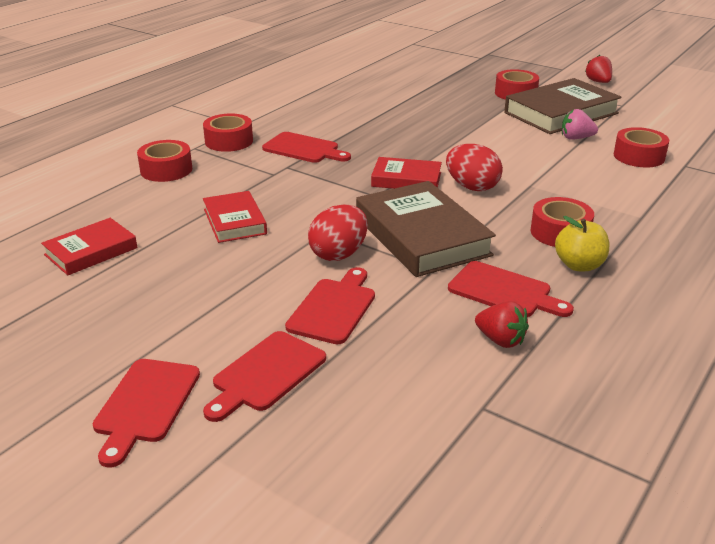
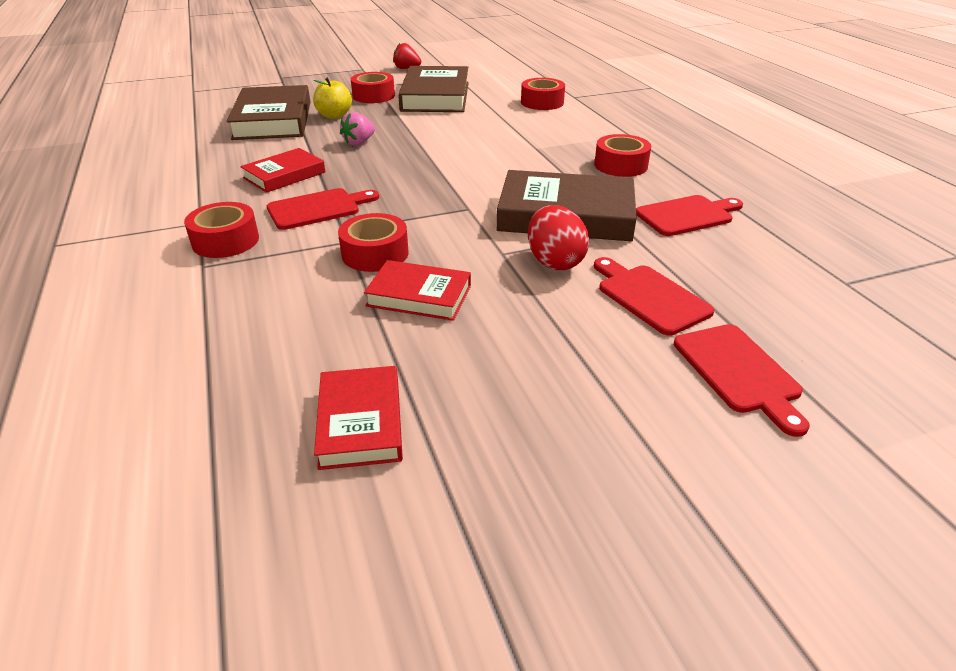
camera: 55 degrees left, 5 degrees up
red cutting board [93,359,200,467] -> none
red tape [137,140,192,182] -> red tape moved to [338,213,409,272]
red book [371,157,442,189] -> red book moved to [240,148,325,193]
red egg [446,144,503,191] -> none
red strawberry [475,301,529,348] -> none
yellow apple [555,216,609,271] -> yellow apple moved to [313,77,352,119]
pink strawberry [562,109,598,140] -> pink strawberry moved to [340,112,375,145]
none -> brown book [227,85,310,140]

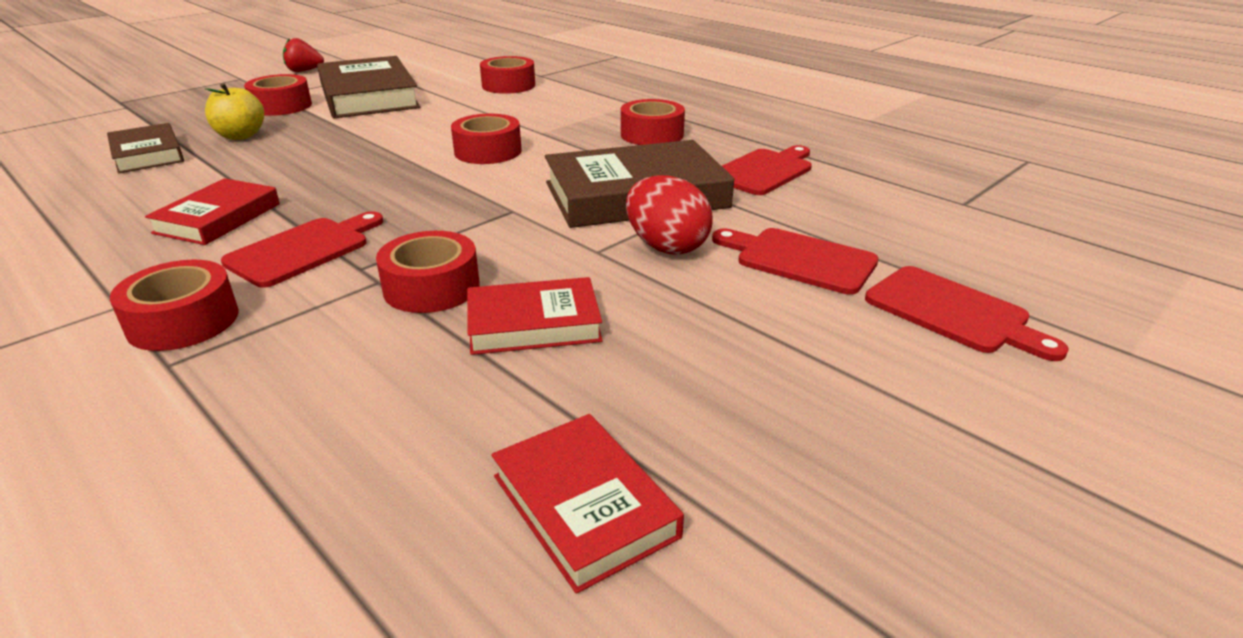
camera: 25 degrees left, 5 degrees down
brown book [227,85,310,140] -> brown book [107,123,184,174], size x0.58
pink strawberry [340,112,375,145] -> none
none -> red tape [451,114,522,164]

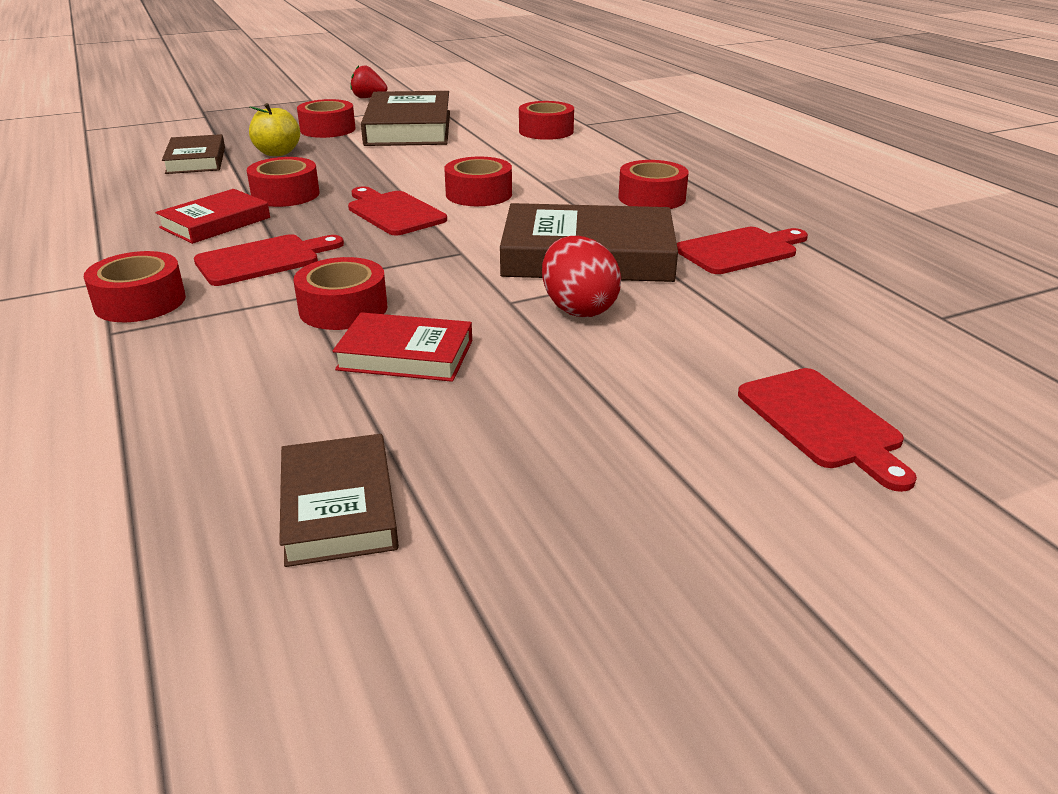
camera: 20 degrees right, 0 degrees up
red book [491,414,684,594] -> brown book [279,434,399,567]
red cutting board [712,228,879,295] -> red cutting board moved to [348,186,447,235]
none -> red tape [247,157,320,207]

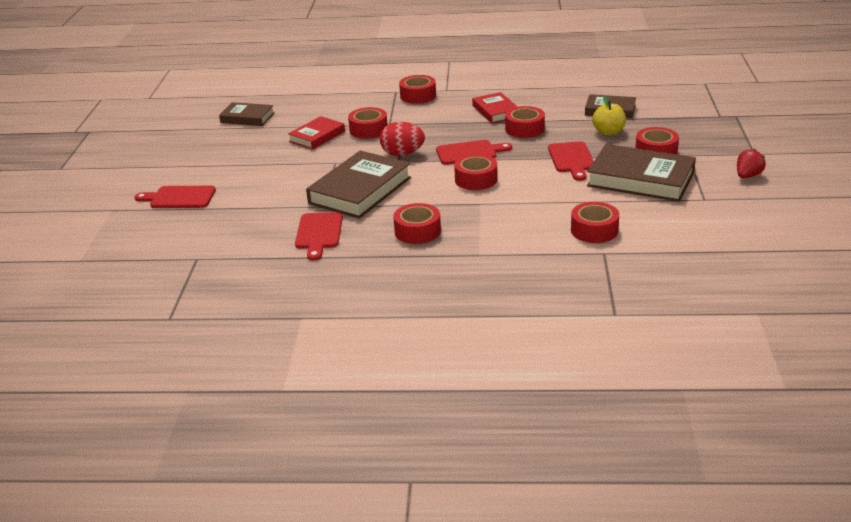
camera: 120 degrees right, 0 degrees up
red cutting board [194,234,344,286] -> red cutting board moved to [548,141,594,181]
red egg [542,236,621,317] -> red egg moved to [380,122,425,156]

